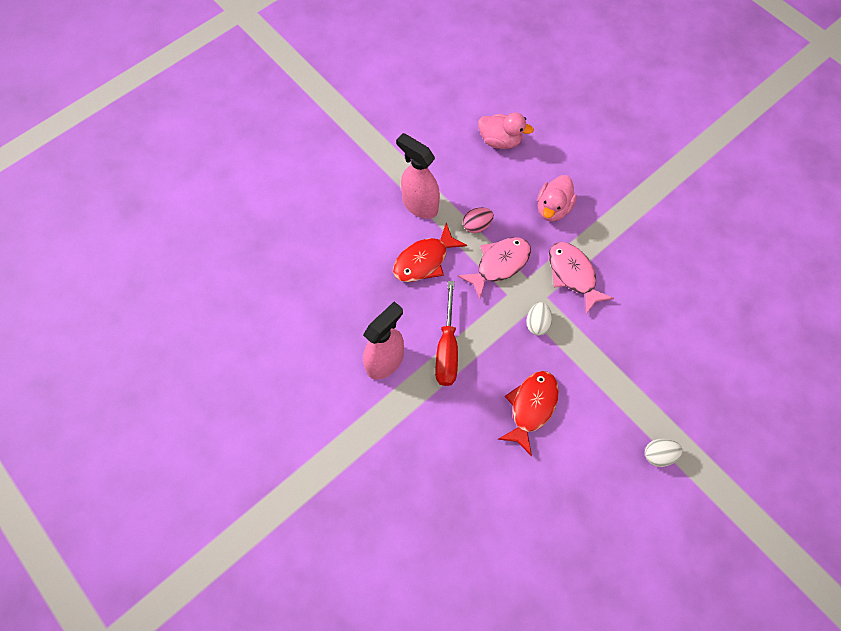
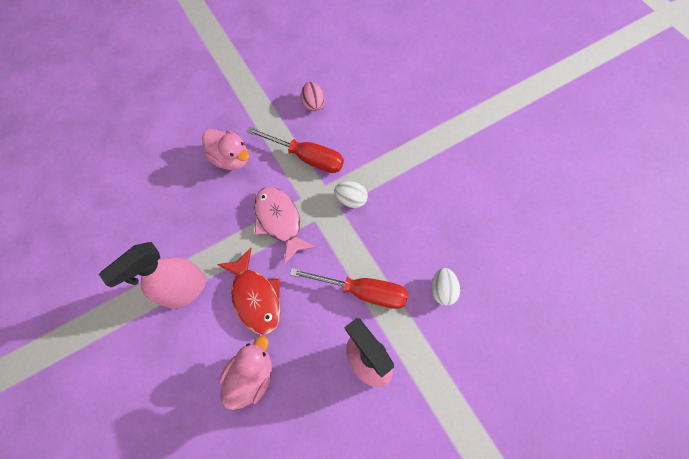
camera: 80 degrees left, 0 degrees up
pink egg [463,207,494,233] -> pink egg moved to [301,82,325,112]
pink duck [478,112,534,149] -> pink duck moved to [220,336,272,410]
red fish [497,371,559,456] -> none
pink fish [549,242,614,314] -> red screwdriver [246,127,344,173]
white egg [645,439,683,467] -> white egg moved to [431,268,460,306]

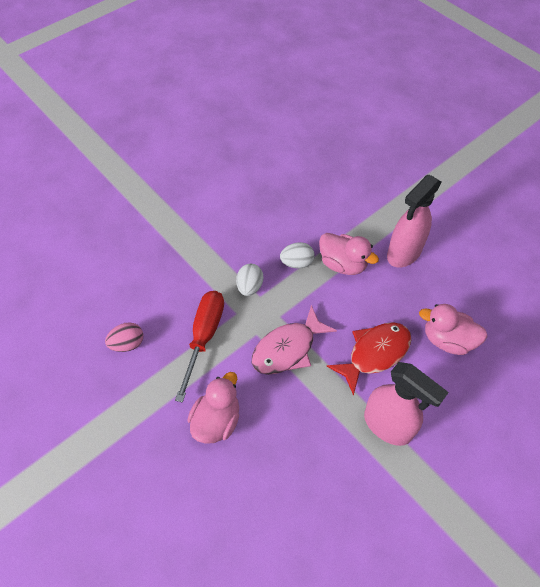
camera: 100 degrees left, 10 degrees down
red screwdriver [290,268,408,309] -> pink duck [319,233,379,275]
white egg [431,268,460,306] -> white egg moved to [280,242,315,269]

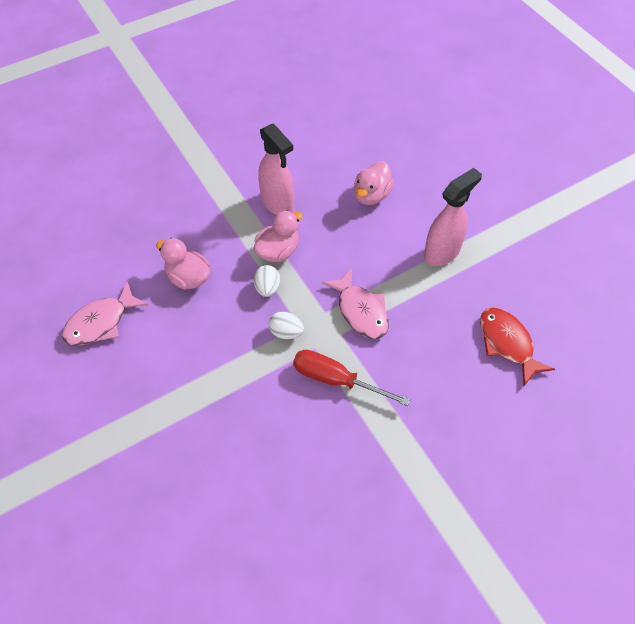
camera: 80 degrees left, 0 degrees up
pink egg [105,322,144,352] -> none
pink duck [188,372,239,444] -> pink duck moved to [156,238,210,290]
red fish [326,322,411,396] -> red fish moved to [480,308,555,386]
none -> pink fish [62,281,148,346]

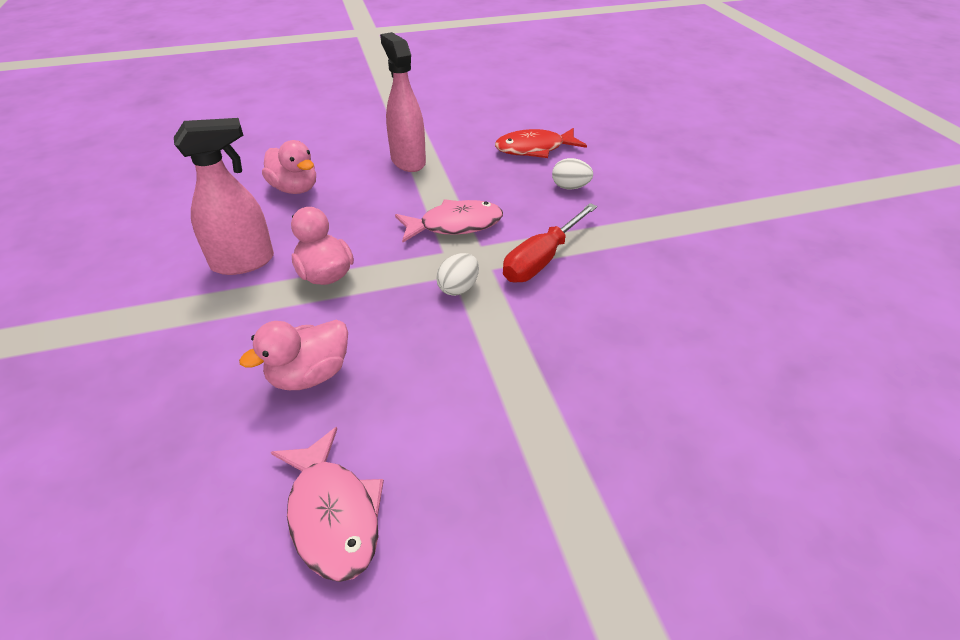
camera: 75 degrees left, 15 degrees down
white egg [254,265,280,297] -> white egg moved to [552,158,593,190]

